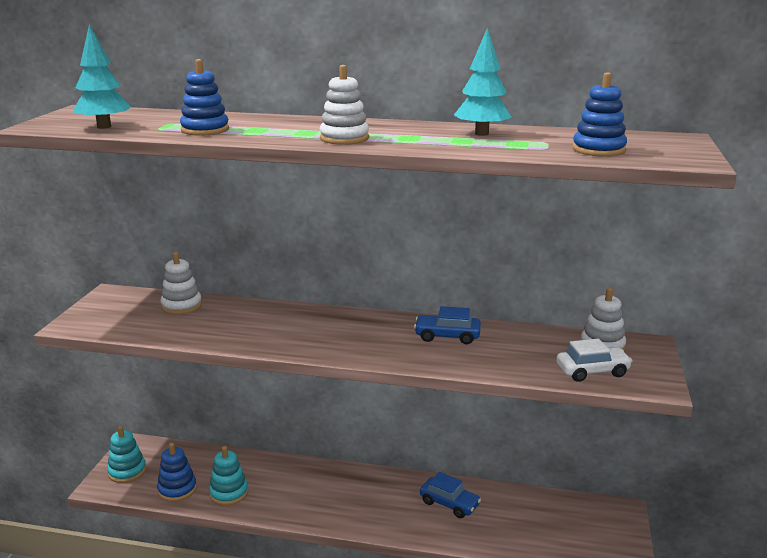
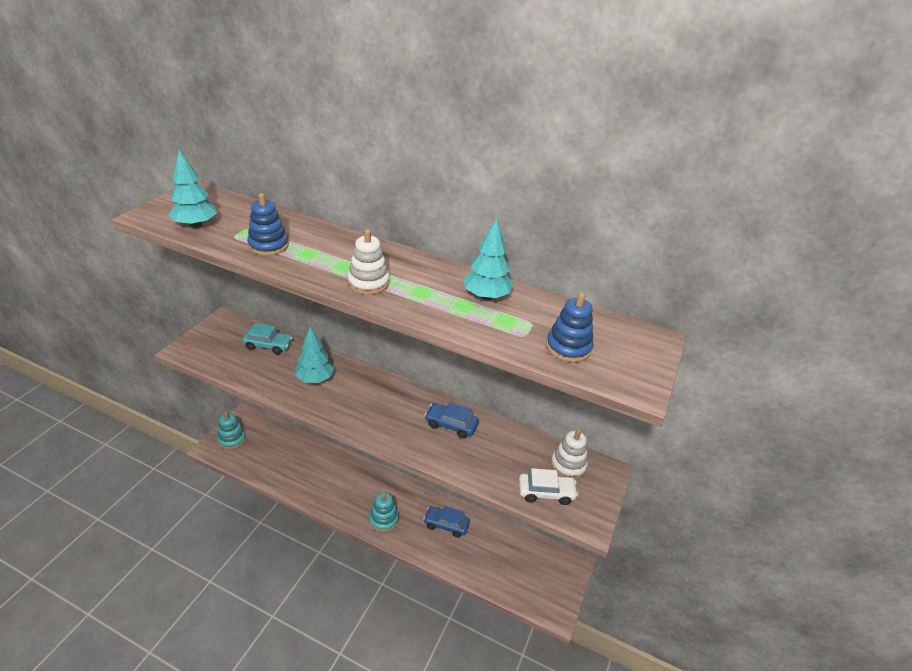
camera: 10 degrees right, 15 degrees up
blue stacking toy [157,443,197,502] -> none
white stacking toy [160,252,202,315] -> turquoise car [242,323,293,354]
turquoise stacking toy [209,446,248,506] -> turquoise stacking toy moved to [369,492,399,532]
blue car [420,472,481,518] -> blue car turned 150 degrees clockwise [423,506,470,538]
none -> turquoise tree [295,326,335,383]

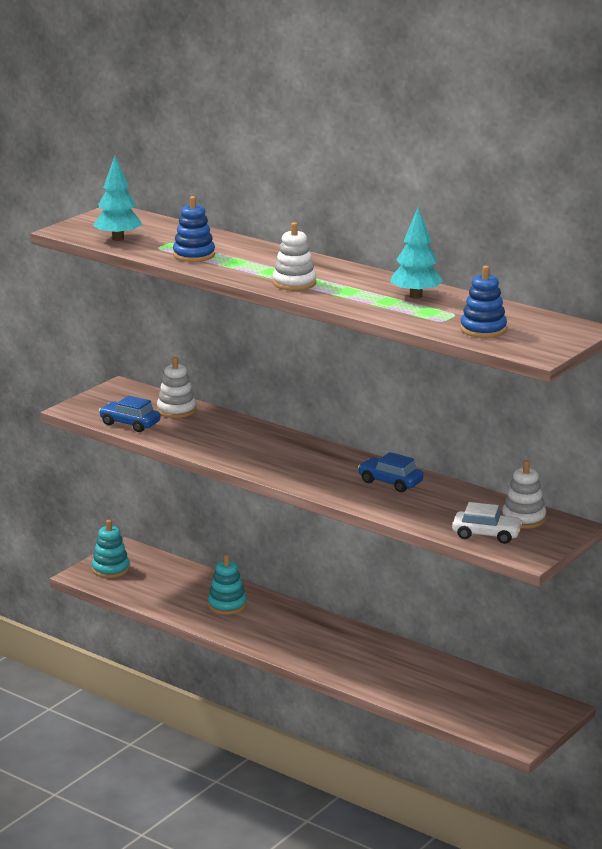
camera: 15 degrees right, 15 degrees down
turquoise car [242,323,293,354] -> white stacking toy [157,357,196,418]
turquoise tree [295,326,335,383] -> none
turquoise stacking toy [369,492,399,532] -> turquoise stacking toy moved to [208,555,247,615]
blue car [423,506,470,538] -> blue car moved to [99,396,160,432]

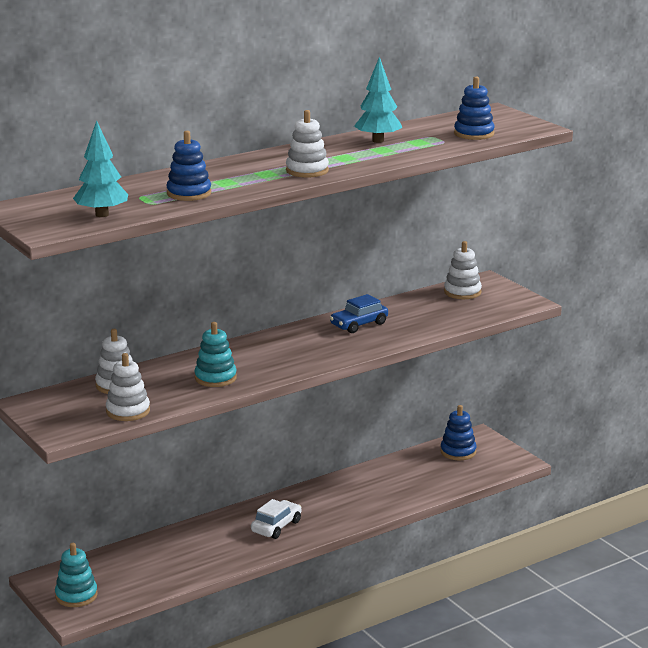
camera: 70 degrees left, 0 degrees up
blue car [99,396,160,432] -> white stacking toy [106,353,150,421]
turquoise stacking toy [208,555,247,615] -> turquoise stacking toy moved to [194,322,237,387]
white car [452,502,523,544] -> white car moved to [251,499,301,539]
none -> blue stacking toy [440,405,477,460]

